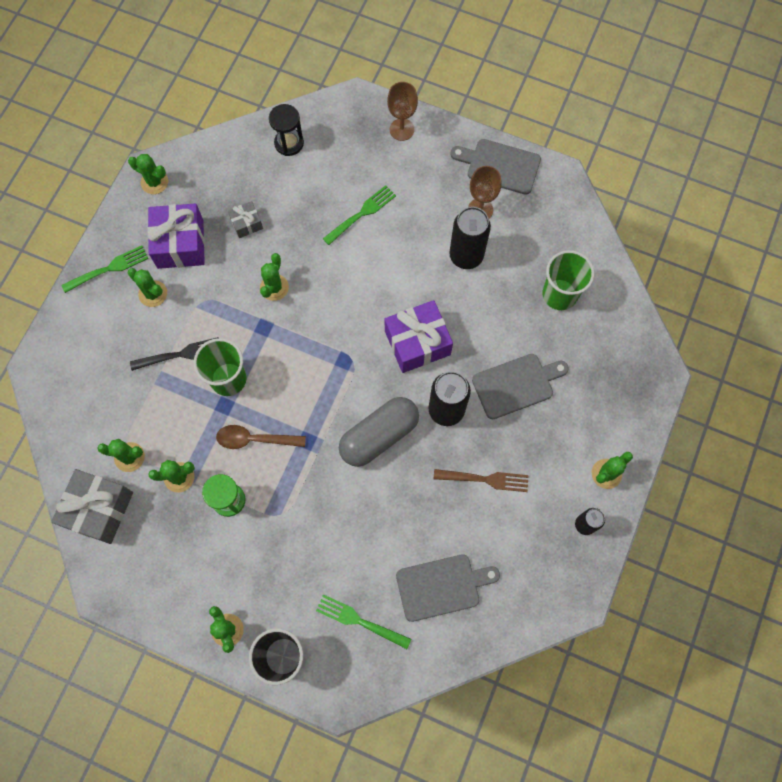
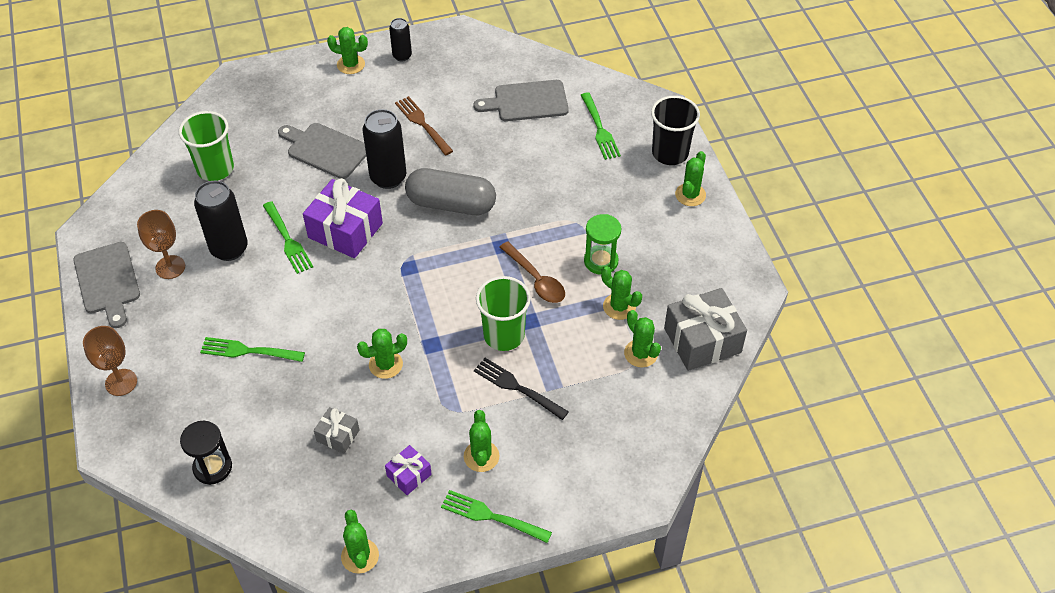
camera: 130 degrees left, 20 degrees down
purple gift [148,204,205,269] -> purple gift [385,445,432,495], size x0.51
grey cutting board [396,554,500,622] -> grey cutting board turned 45 degrees counterclockwise [474,80,569,121]
none -> green fork [263,201,313,274]

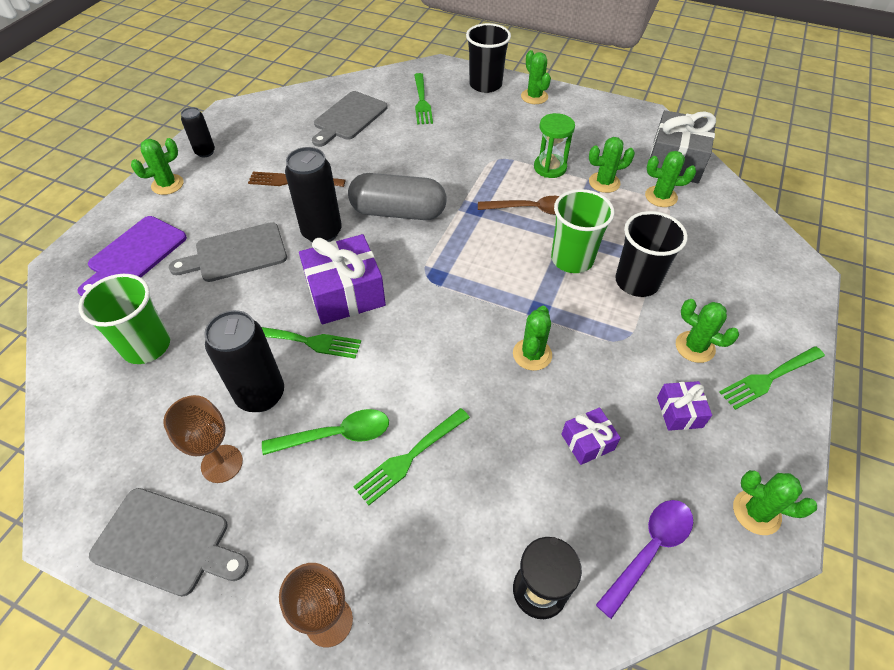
camera: 50 degrees left, 0 degrees up
grey gift [314,407,359,453] -> purple gift [561,407,621,465]
grey capsule [405,168,496,215] -> grey capsule turned 45 degrees clockwise [348,173,447,220]
black fork [474,358,569,420] -> black cup [615,211,688,297]
green fork [581,92,621,160] -> green fork turned 60 degrees clockwise [414,73,433,125]
none -> purple cutting board [78,216,187,297]
none -> green spoon [262,409,389,455]
none -> purple spoon [596,500,693,619]

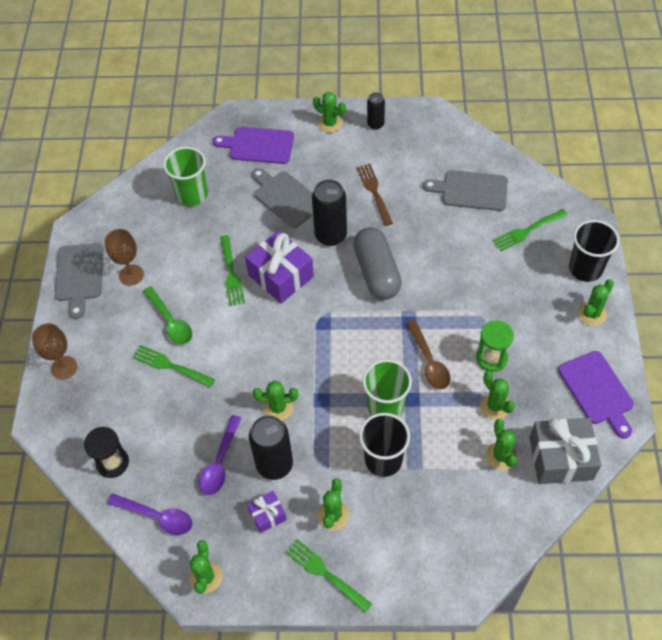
camera: 70 degrees right, 5 degrees up
black can [204,310,284,412] -> black can moved to [249,415,293,480]
purple gift [561,407,621,465] -> purple spoon [199,415,241,495]
none -> purple cutting board [558,351,634,439]

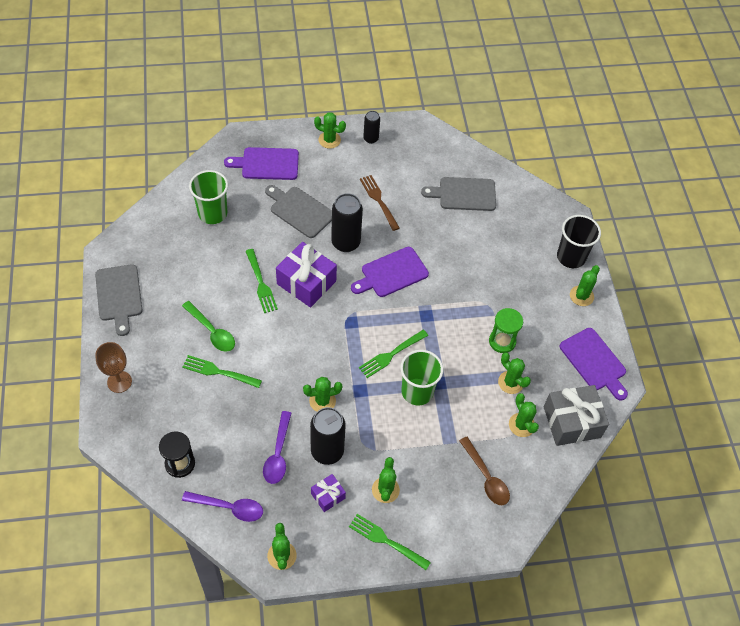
camera: 15 degrees left, 0 degrees up
brown goblet [105,229,144,286] -> none
grey capsule [353,227,402,300] -> purple cutting board [351,247,429,297]
black cup [359,413,410,477] -> none
brown spoon [406,320,450,389] -> brown spoon moved to [459,437,510,505]
green fork [493,209,568,251] -> green fork moved to [359,330,428,378]

